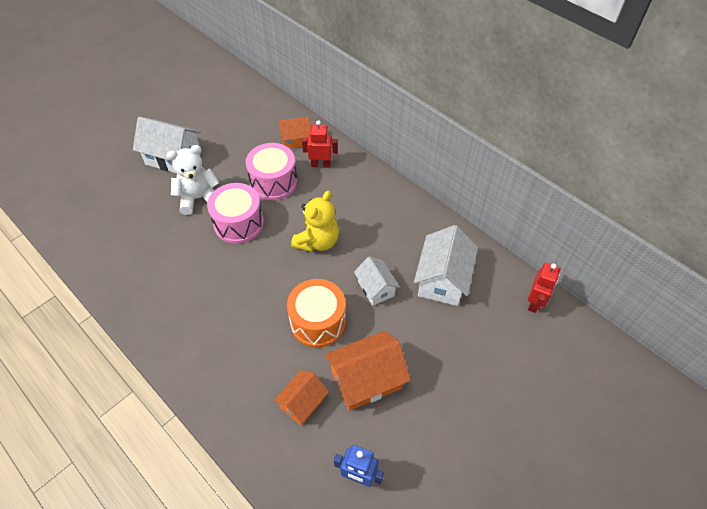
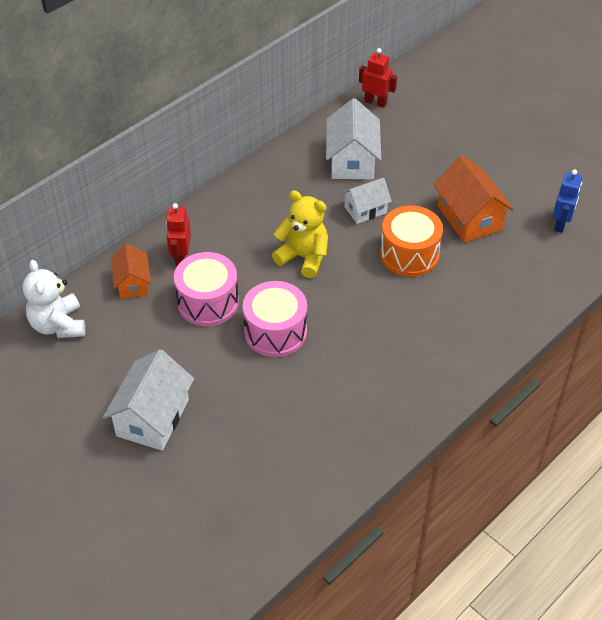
camera: 90 degrees left, 5 degrees down
white teddy bear [166,145,220,215] -> white teddy bear moved to [23,260,85,338]
orange house [274,370,329,426] -> none
white house [414,225,478,306] -> white house turned 75 degrees clockwise [326,98,381,179]

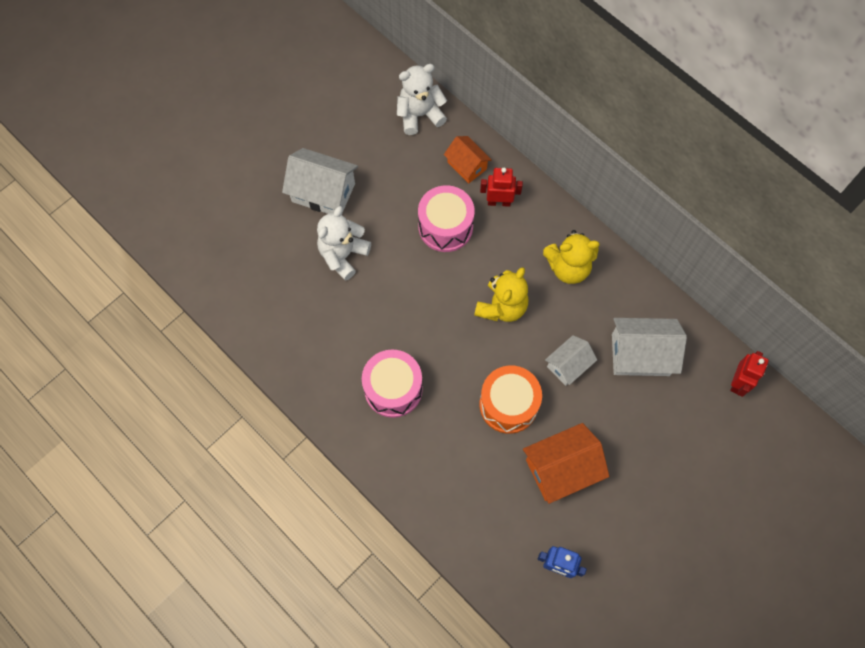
camera: 90 degrees right, 20 degrees up
orange house [111,243,151,299] -> orange house turned 60 degrees clockwise [444,136,492,184]
pink drum [243,281,307,357] -> pink drum moved to [362,350,423,418]
white house [341,178,392,224] -> white house turned 75 degrees clockwise [545,335,597,386]
none -> white teddy bear [317,206,371,280]
none -> yellow teddy bear [543,230,600,284]

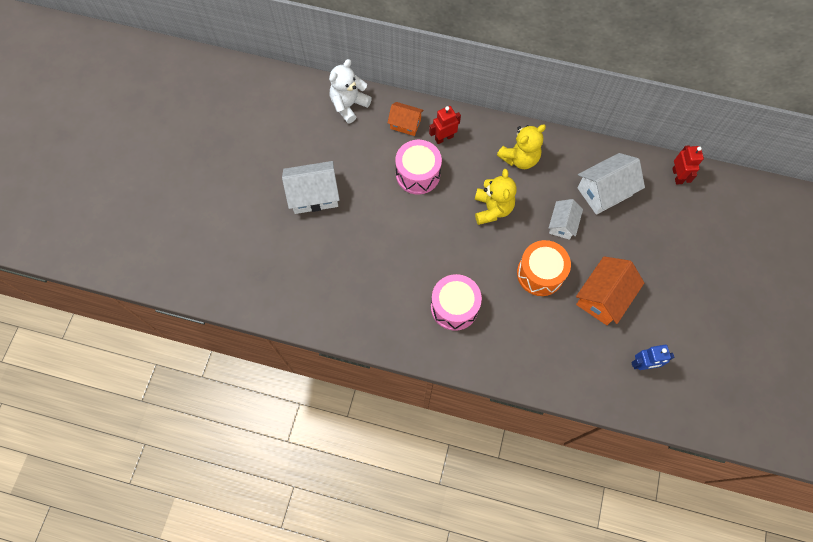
camera: 30 degrees left, 0 degrees up
white teddy bear [317,206,371,280] -> none

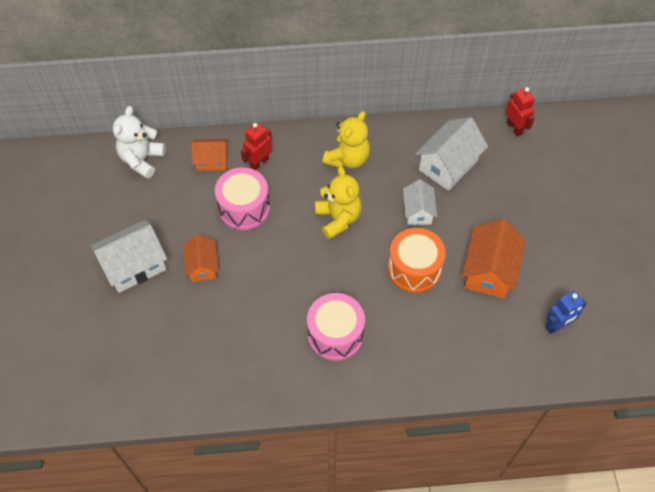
camera: 20 degrees left, 10 degrees down
none -> orange house [183,234,218,282]

